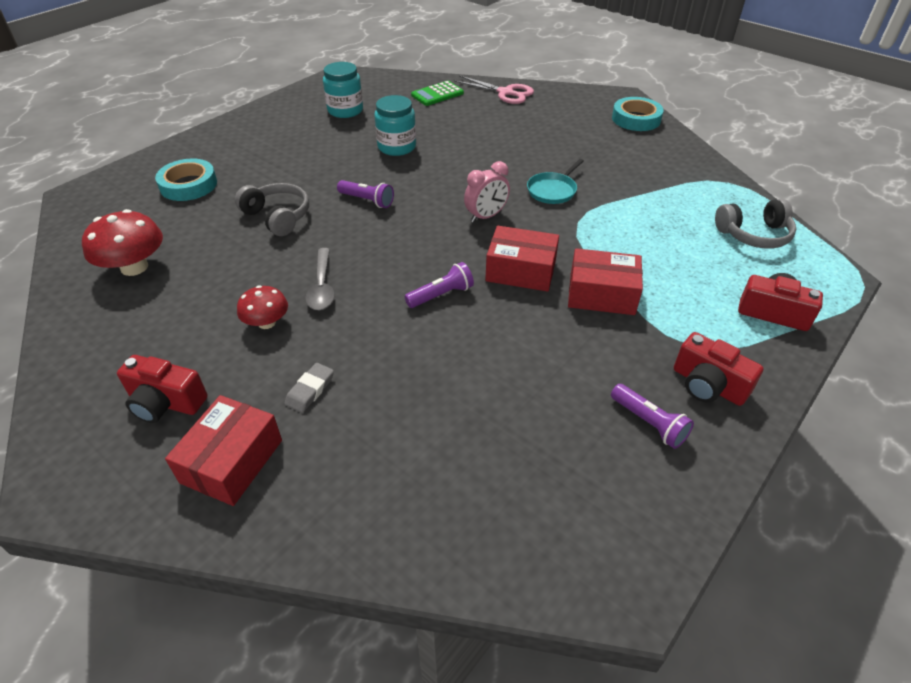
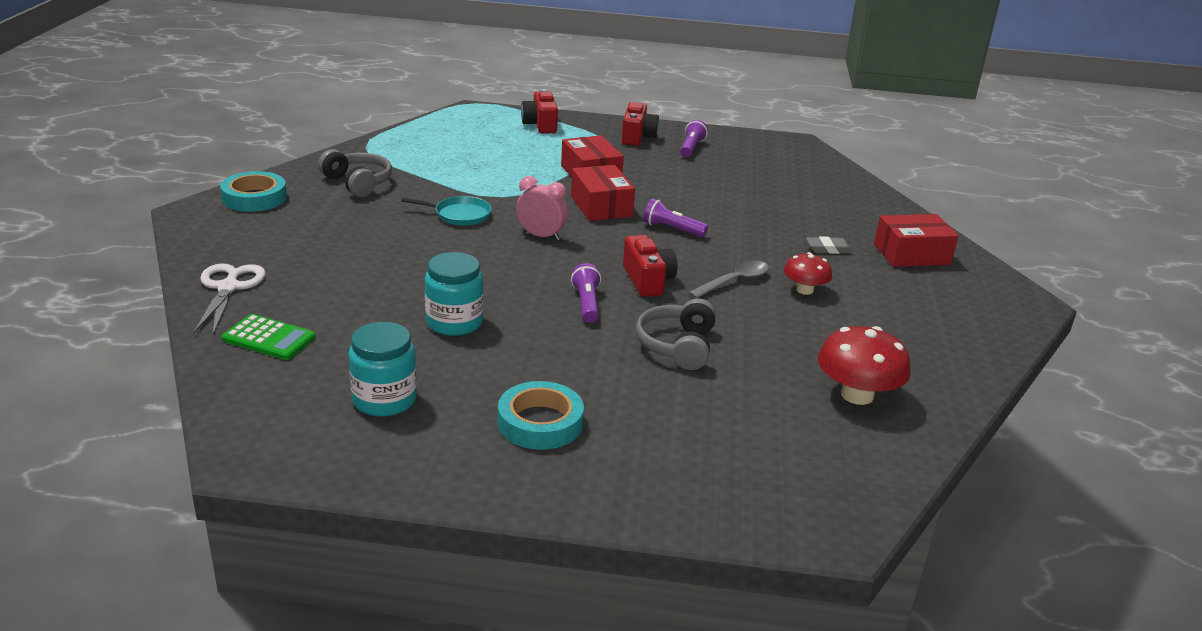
camera: 125 degrees left, 15 degrees down
red camera [117,355,208,423] -> red camera moved to [623,235,677,297]
turquoise tape [155,159,217,201] -> turquoise tape moved to [498,381,584,450]
pink scissors [454,76,534,104] -> white scissors [194,264,266,335]
grey headphones [715,199,796,249] -> grey headphones moved to [318,149,392,197]

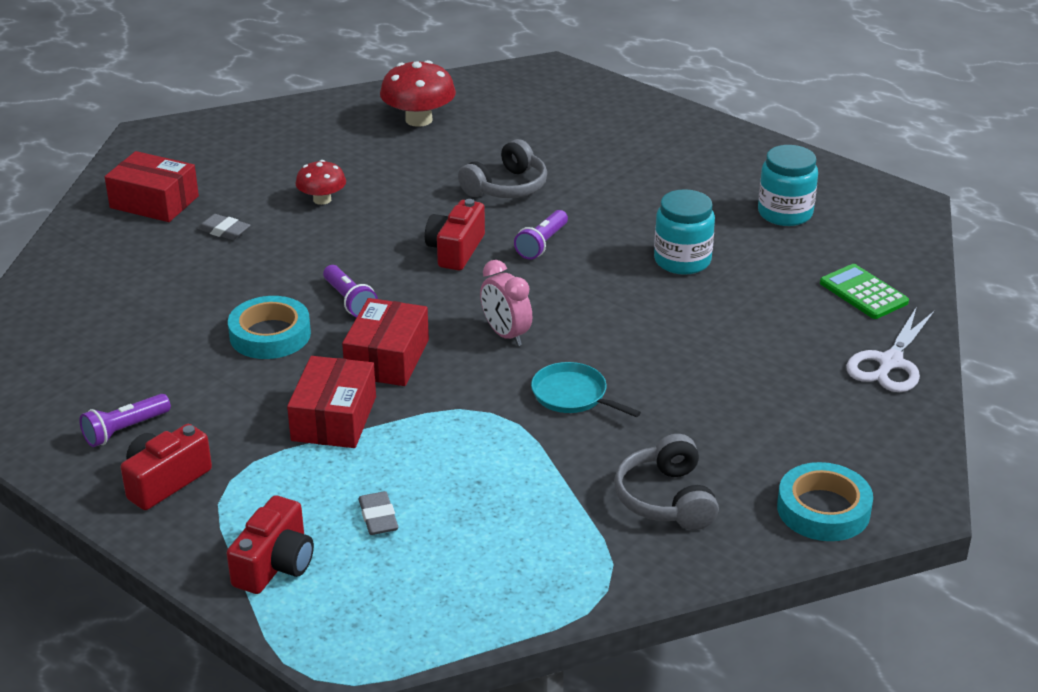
camera: 145 degrees left, 5 degrees up
turquoise tape [498,381,584,450] -> turquoise tape moved to [228,296,311,359]
grey spoon [688,260,769,299] -> none
none -> grey eraser [358,491,398,535]

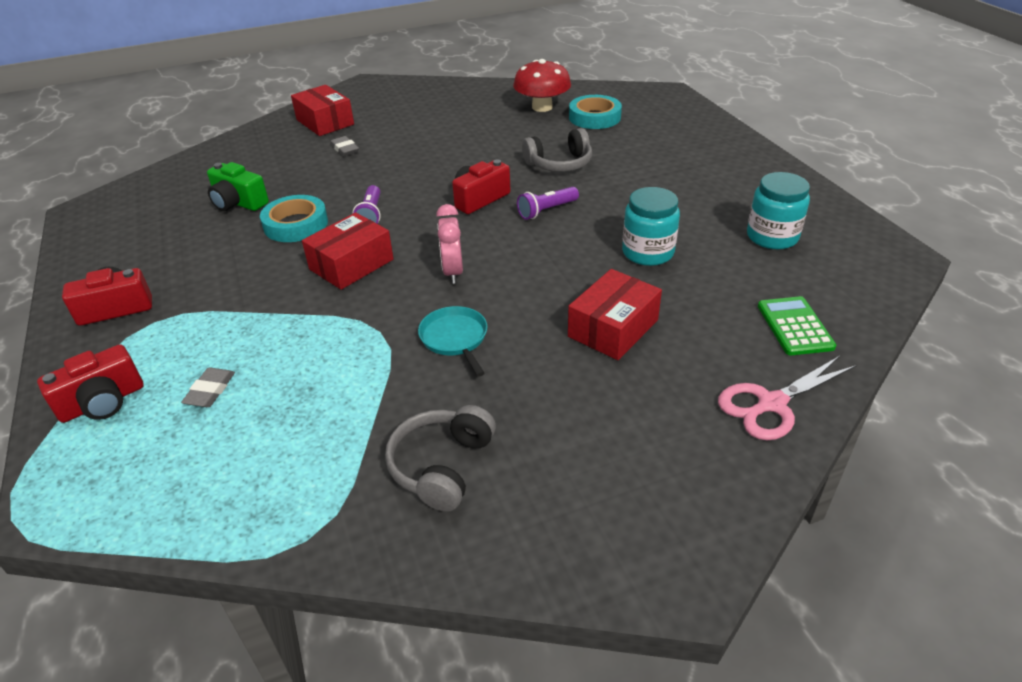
camera: 30 degrees right, 5 degrees up
purple flashlight [79,394,171,447] -> none
red box [287,356,376,448] -> red box moved to [568,269,662,360]
red mushroom [296,160,346,205] -> none
turquoise tape [777,462,873,541] -> turquoise tape moved to [569,95,622,129]
white scissors [846,307,935,392] -> pink scissors [718,356,857,440]
none -> green camera [207,162,269,211]

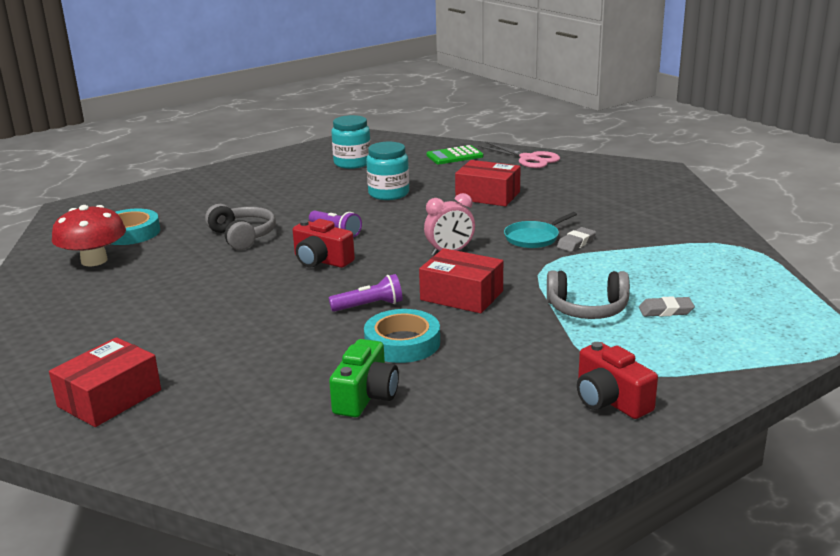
camera: 105 degrees left, 15 degrees down
red camera [37,344,144,423] -> none
grey eraser [330,136,359,156] -> grey eraser moved to [557,227,596,252]
grey headphones [385,405,496,512] -> grey headphones moved to [547,270,630,319]

